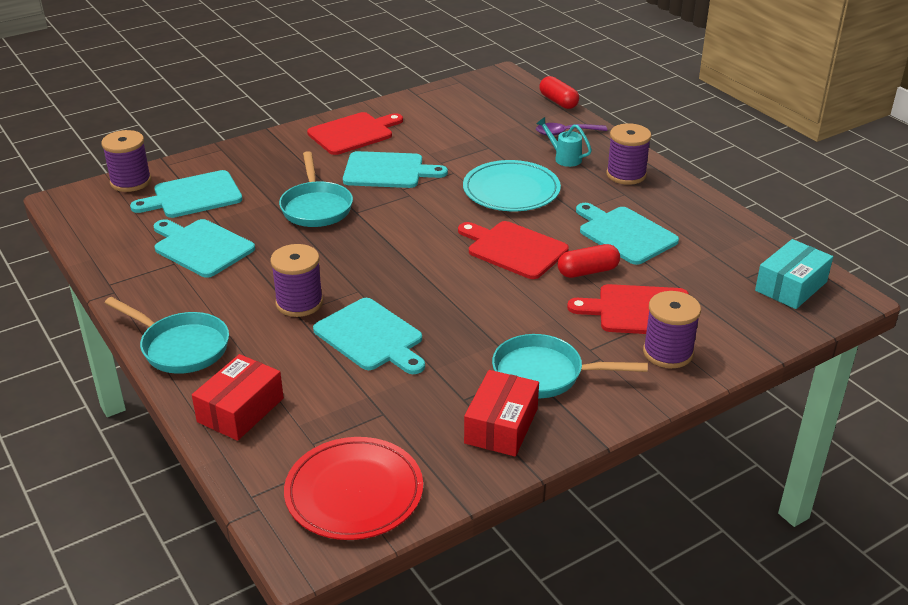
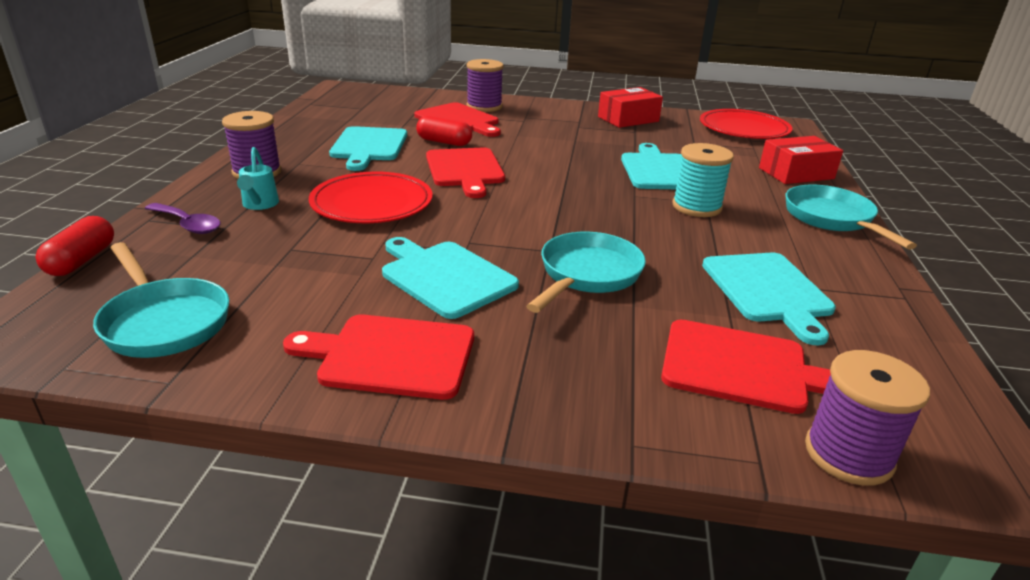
camera: 140 degrees left, 5 degrees down
turquoise cutting board [130,170,243,218] -> red cutting board [661,320,831,414]
purple spool [271,244,323,317] -> turquoise spool [672,143,734,217]
turquoise plate [463,160,561,211] -> red plate [309,172,433,223]
turquoise pan [492,334,648,398] -> turquoise pan moved to [93,242,229,358]
turquoise box [755,239,833,309] -> none

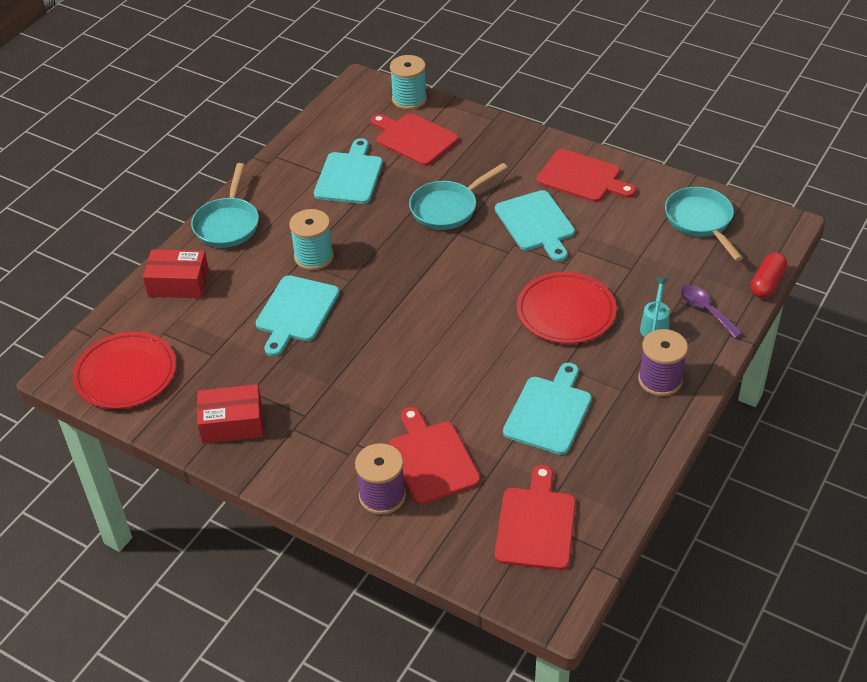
camera: 155 degrees left, 15 degrees up
red capsule [416,116,472,146] -> none
red cutting board [426,147,505,198] -> red cutting board moved to [495,465,576,570]
purple spool [805,350,930,486] -> turquoise spool [390,55,427,110]

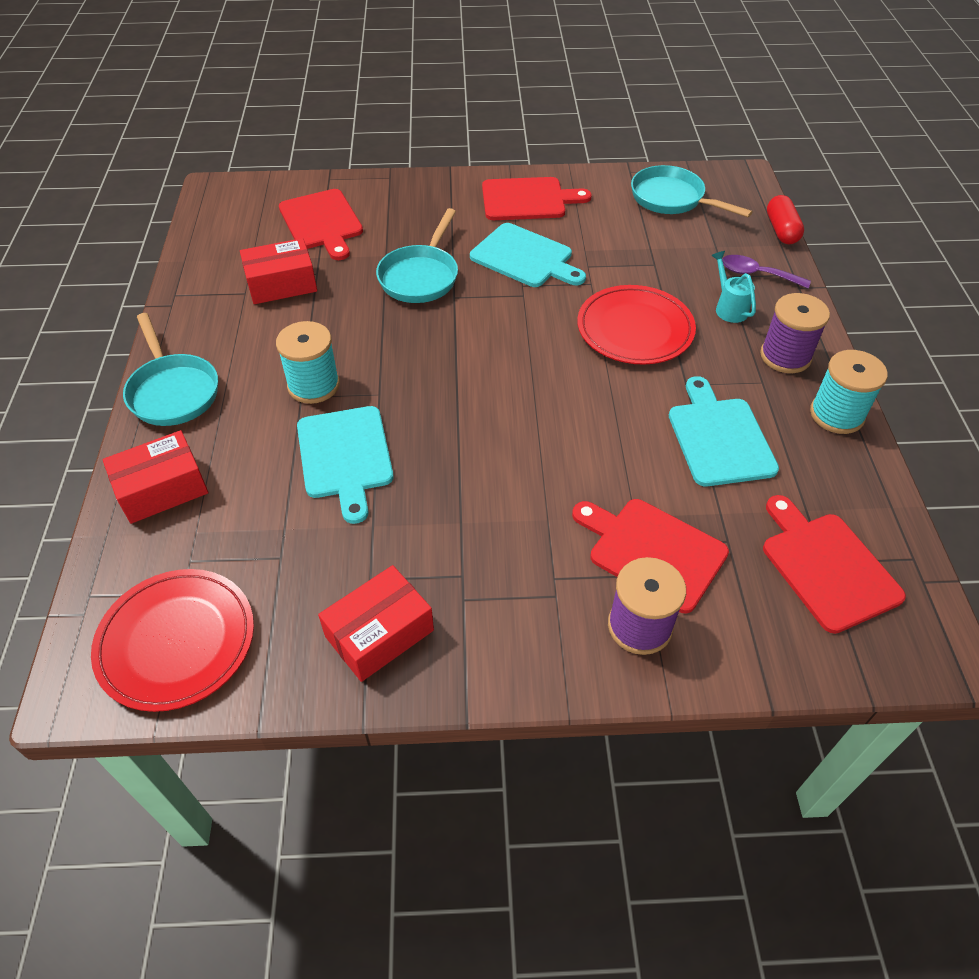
camera: 35 degrees left, 5 degrees up
turquoise cutting board [314,138,383,204] -> red box [240,238,317,304]
red cutting board [371,113,459,166] -> red cutting board turned 120 degrees counterclockwise [279,189,363,260]
turquoise spool [390,55,427,110] -> turquoise spool moved to [810,350,888,434]

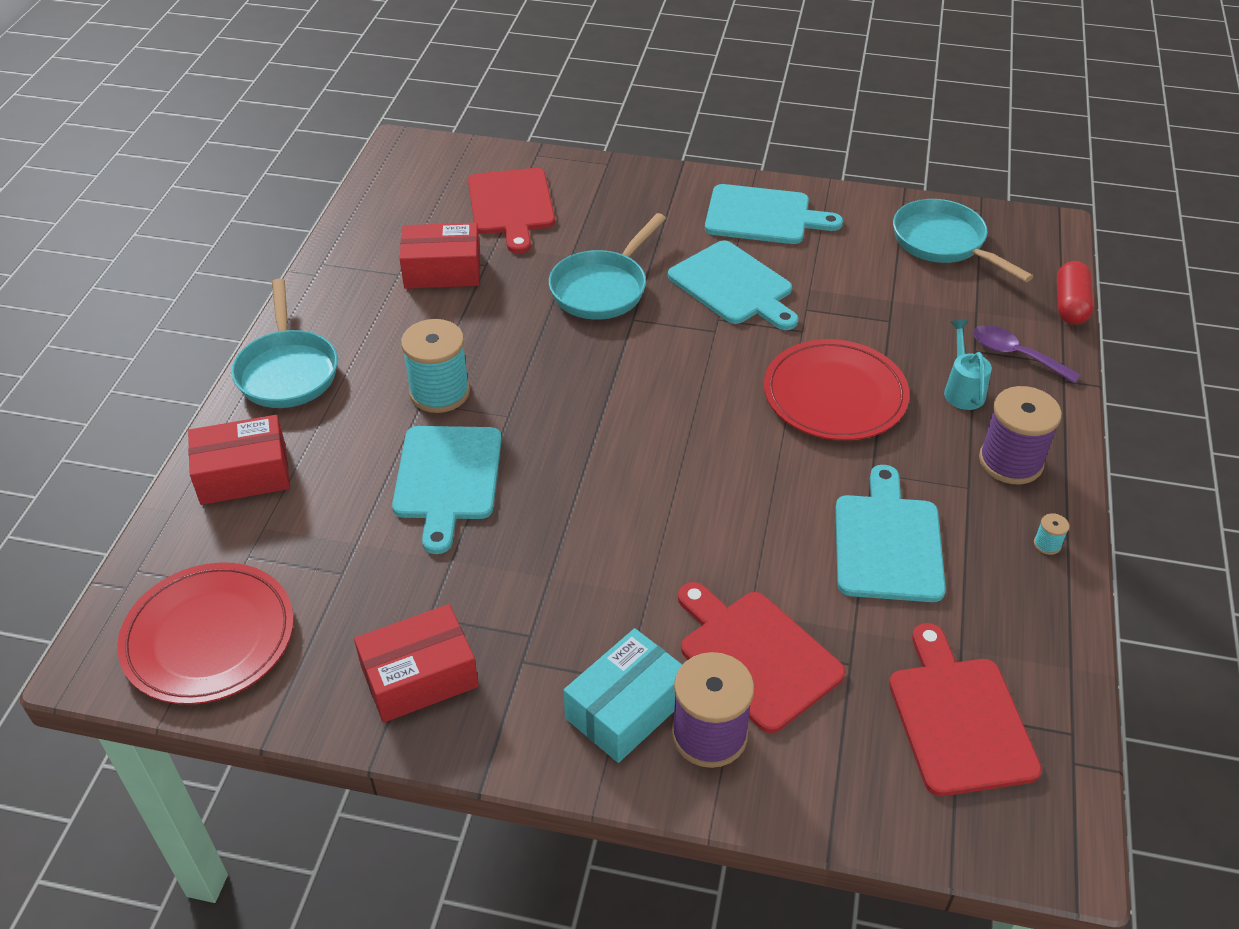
camera: 15 degrees right, 5 degrees down
red cutting board [482,177,592,220] -> turquoise cutting board [705,184,843,244]
turquoise spool [810,350,888,434] -> turquoise spool [1034,513,1069,555], size x0.41
none -> turquoise box [563,628,682,763]

